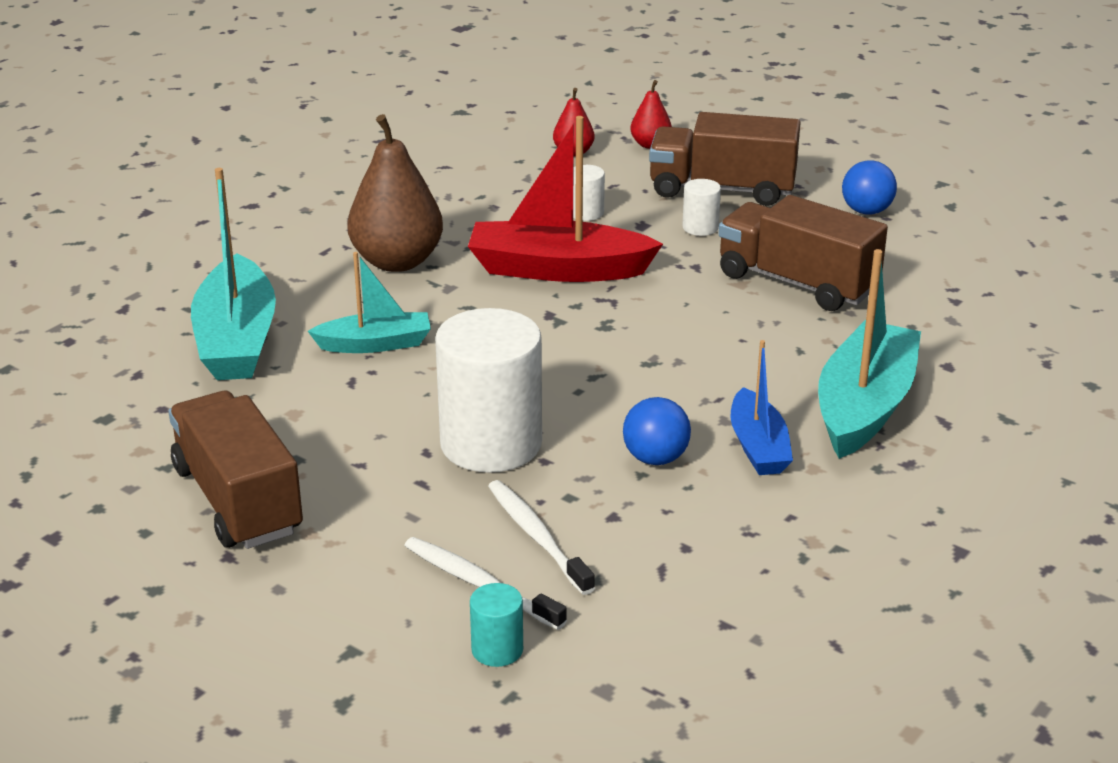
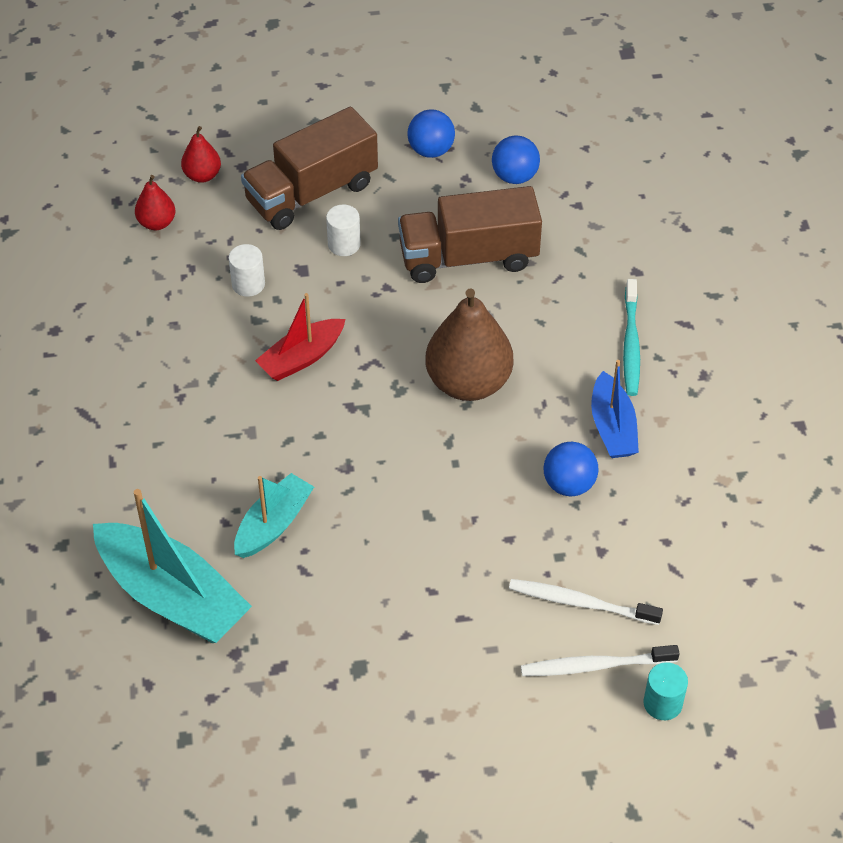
camera: 45 degrees left, 20 degrees up
brown truck [168,391,303,549] -> none
brown pear [347,114,443,272] -> brown pear moved to [425,288,513,401]
white cylinder [435,308,542,473] -> none
red boat [468,116,663,282] -> red boat [255,293,346,381], size x0.59
blue boat [730,340,793,475] -> blue boat turned 45 degrees clockwise [591,360,639,458]
turquoise boat [818,249,921,459] -> turquoise toothbrush [623,279,640,396]
none -> blue ball [492,135,540,184]

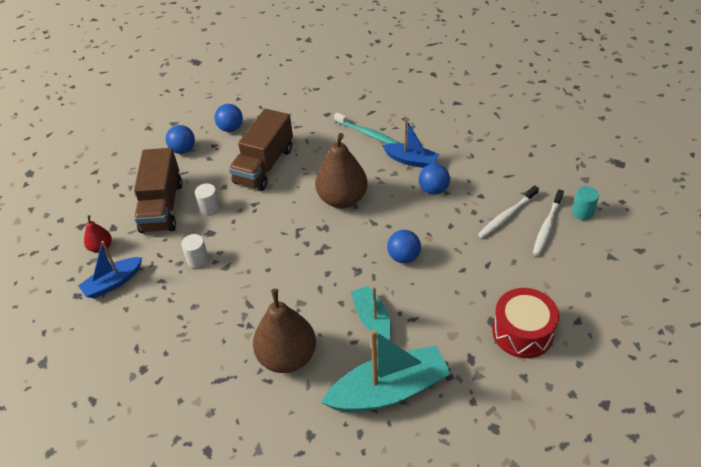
camera: 55 degrees left, 5 degrees down
red pear [135,175,175,230] -> blue boat [78,241,142,299]
red boat [255,293,346,381] -> none
none -> brown pear [253,289,316,373]
none -> blue ball [387,230,421,263]
none -> red drum [492,288,559,358]

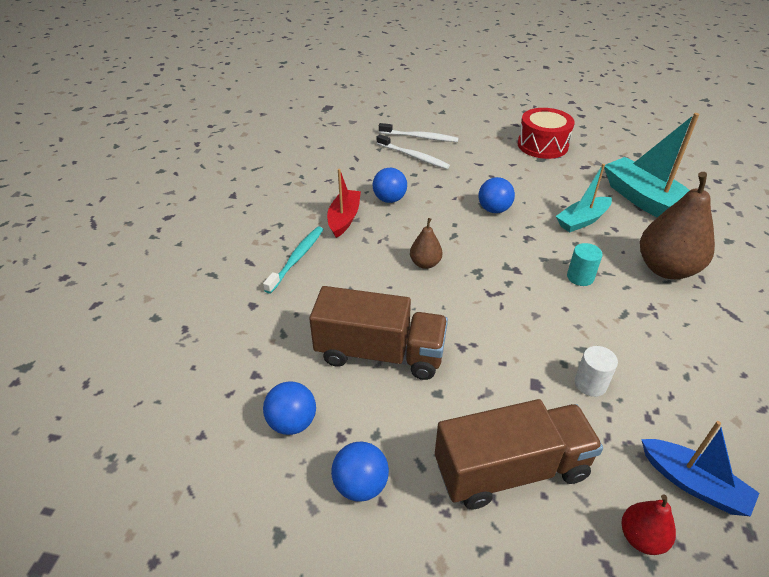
camera: 105 degrees left, 5 degrees down
white cylinder [195,183,220,216] -> none
brown pear [315,133,368,208] -> brown pear [410,218,442,269], size x0.49
blue boat [382,119,439,168] -> red boat [327,169,361,238]
turquoise cylinder [572,186,599,220] -> turquoise cylinder moved to [567,243,603,286]

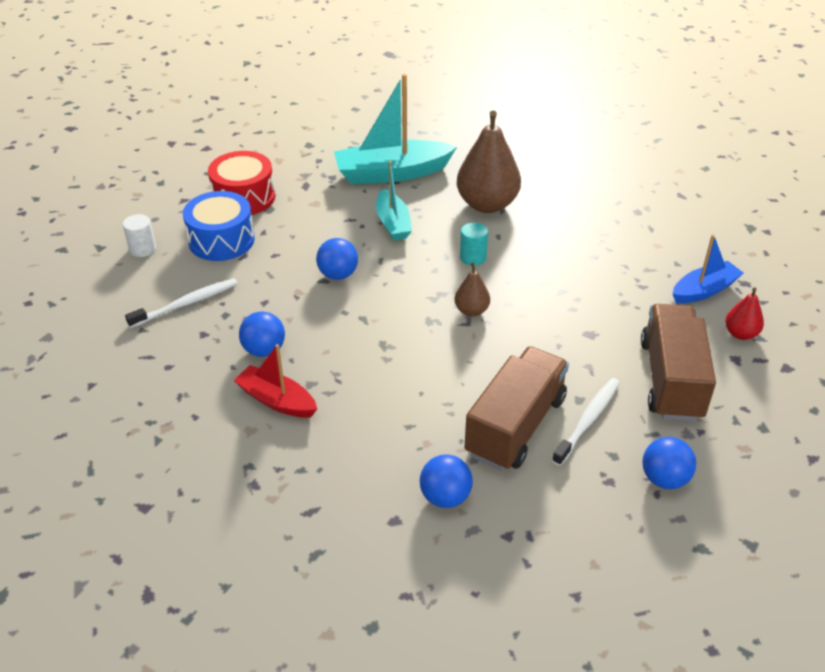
camera: 70 degrees left, 0 degrees up
turquoise toothbrush [263,226,324,294] -> none
blue ball [263,381,316,435] -> blue ball moved to [420,454,473,508]
white toothbrush [379,123,458,142] -> white toothbrush moved to [552,378,620,466]
brown pear [410,218,442,269] -> brown pear moved to [454,262,490,317]
white cylinder [574,346,618,397] -> white cylinder moved to [123,214,156,257]
none -> blue drum [183,191,255,261]

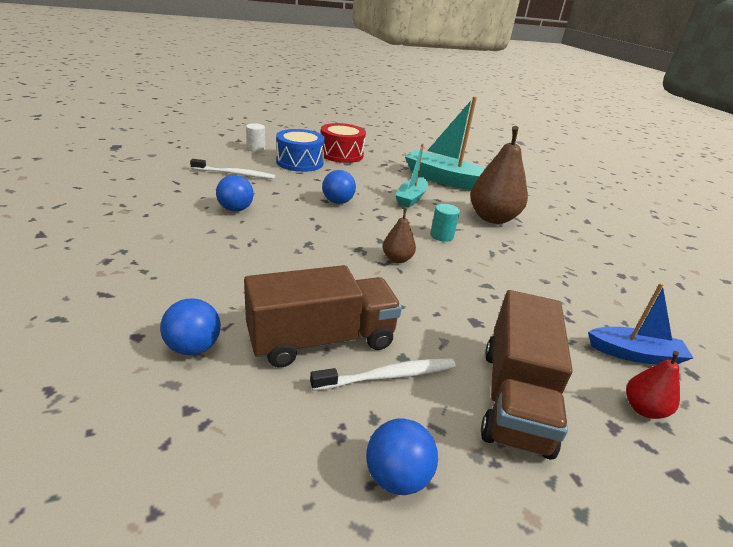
camera: 35 degrees right, 10 degrees down
red boat [234,344,317,418] -> none
brown truck [641,304,716,421] -> brown truck turned 150 degrees clockwise [481,290,573,460]

